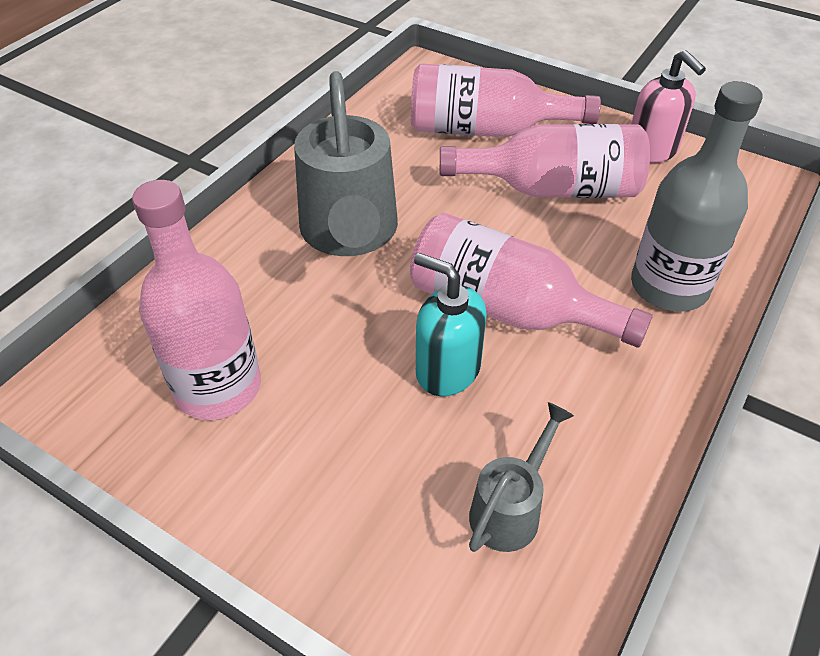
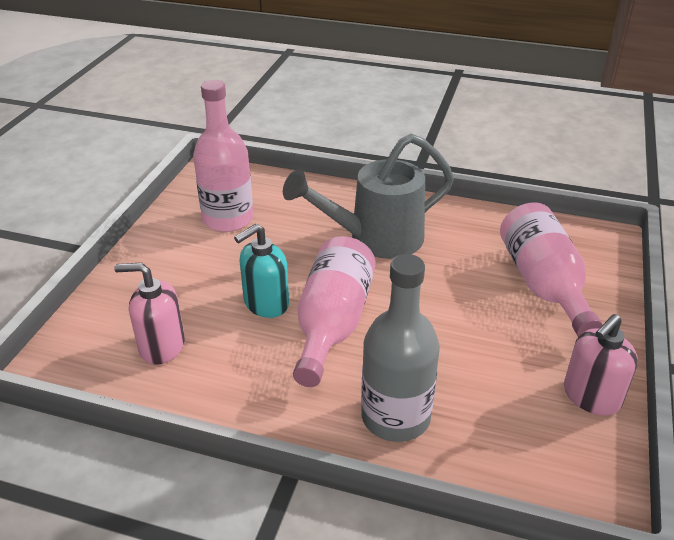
camera: 75 degrees right, 10 degrees down
turquoise soap dispenser [414,253,487,396] -> turquoise soap dispenser turned 150 degrees counterclockwise [234,223,289,318]
pink bottle [440,124,650,198] -> none
grey watering can [469,402,574,552] -> pink soap dispenser [114,263,185,365]

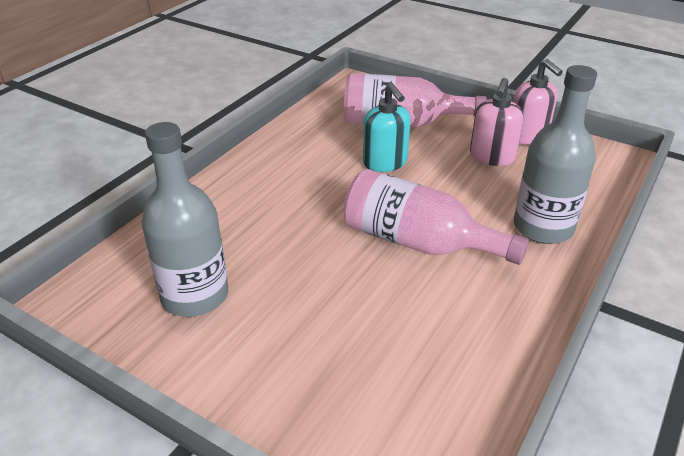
camera: 75 degrees left, 0 degrees up
pink soap dispenser [114,263,185,365] -> pink soap dispenser moved to [470,78,524,166]
pink bottle [193,80,253,232] -> grey bottle [141,122,228,317]
turquoise soap dispenser [234,223,289,318] -> turquoise soap dispenser moved to [363,83,410,172]
grey watering can [283,133,454,259] -> none

